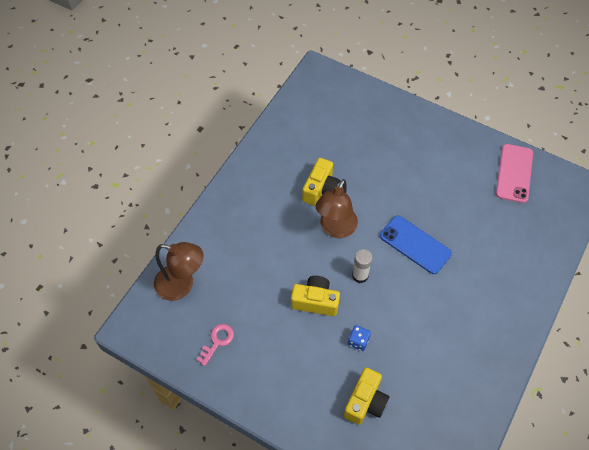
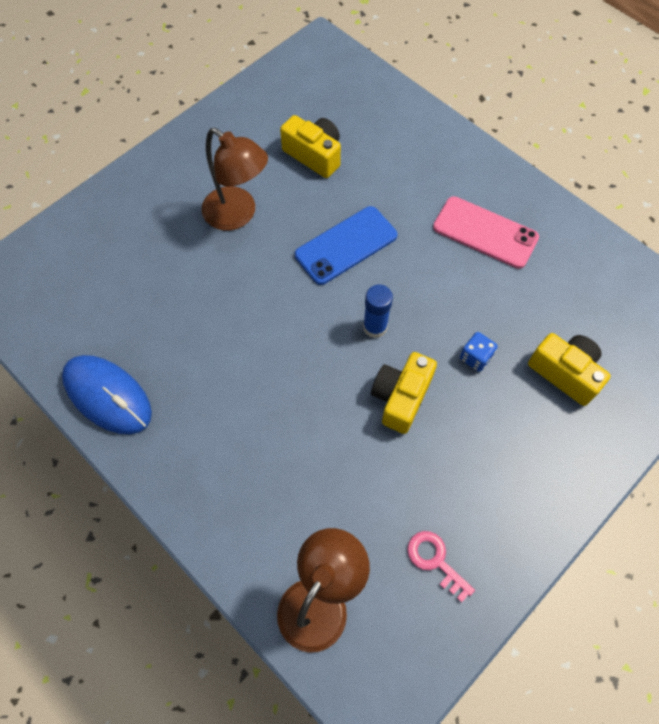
camera: 75 degrees left, 5 degrees up
yellow camera [302,158,340,206] -> yellow camera moved to [280,115,341,178]
brown lamp [316,179,358,238] -> brown lamp moved to [201,128,268,230]
white glue stick [352,249,373,283] -> blue glue stick [363,285,393,338]
pink phone [496,144,533,203] -> pink phone moved to [433,196,539,269]
none -> blue mouse [62,355,152,434]

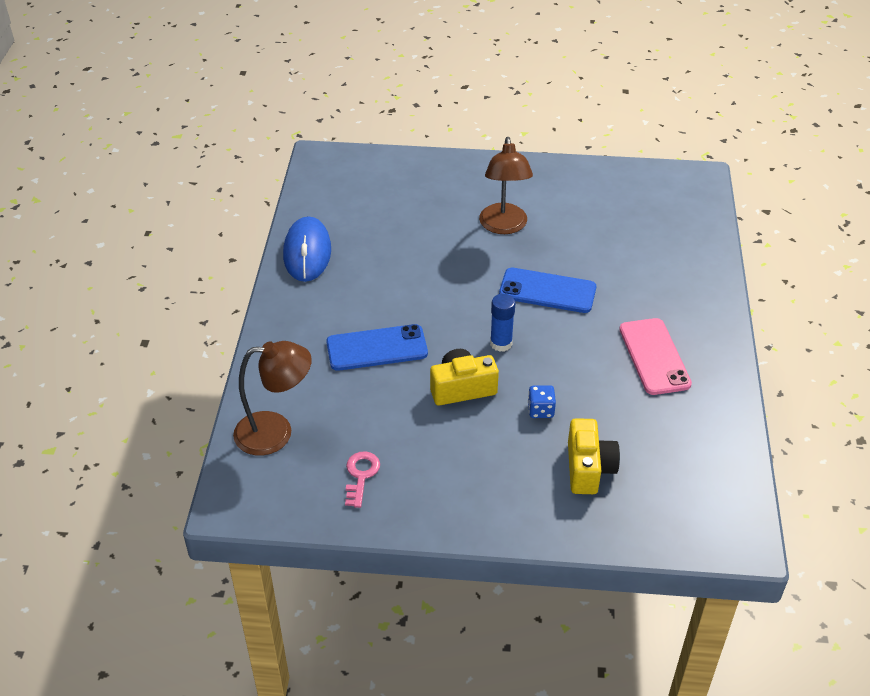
camera: 50 degrees right, 20 degrees down
yellow camera [280,115,341,178] -> none
none -> blue phone [326,324,428,371]

